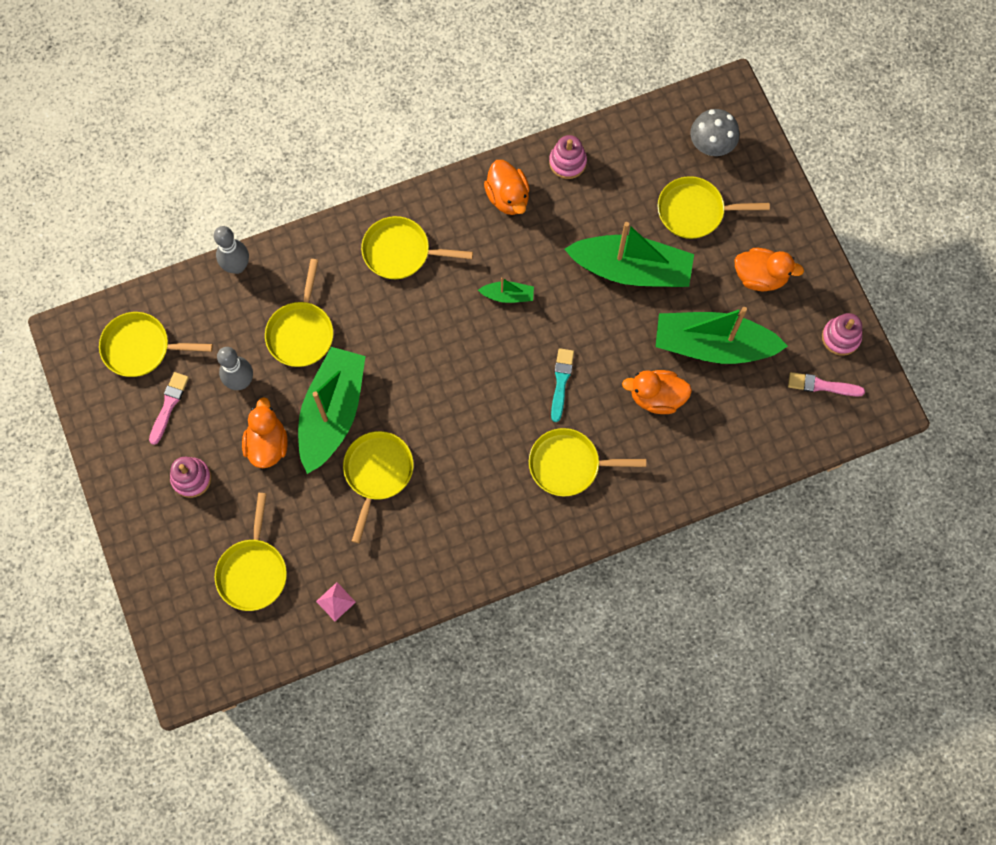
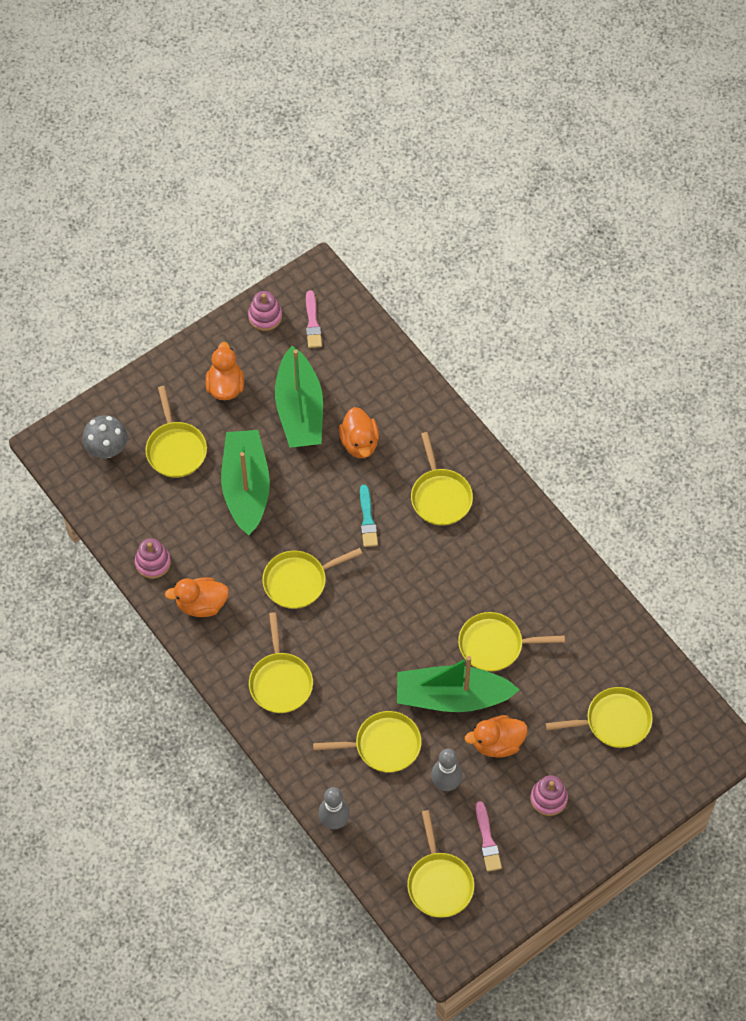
camera: 105 degrees left, 10 degrees down
pink brush [149,372,189,445] -> pink brush turned 105 degrees counterclockwise [476,801,502,872]
pink pyramid [316,582,356,621] -> none
green boat [478,277,534,303] -> yellow pan [262,548,362,609]
orange duck [484,160,530,215] -> orange duck turned 150 degrees counterclockwise [165,577,229,617]
turquoise brush [551,348,574,422] -> turquoise brush turned 90 degrees counterclockwise [360,485,378,547]

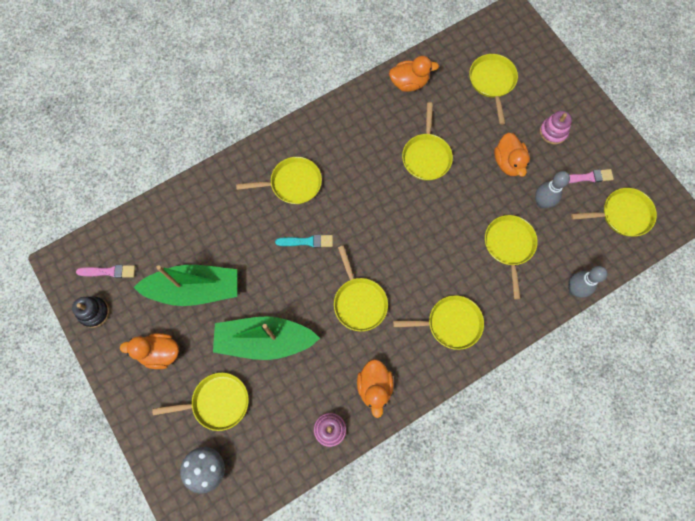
camera: 85 degrees left, 10 degrees up
pink stacking toy [248,291,282,331] -> black stacking toy [72,297,110,328]
orange duck [339,407,379,458] -> orange duck moved to [389,56,439,92]
green boat [397,656,519,712] -> none

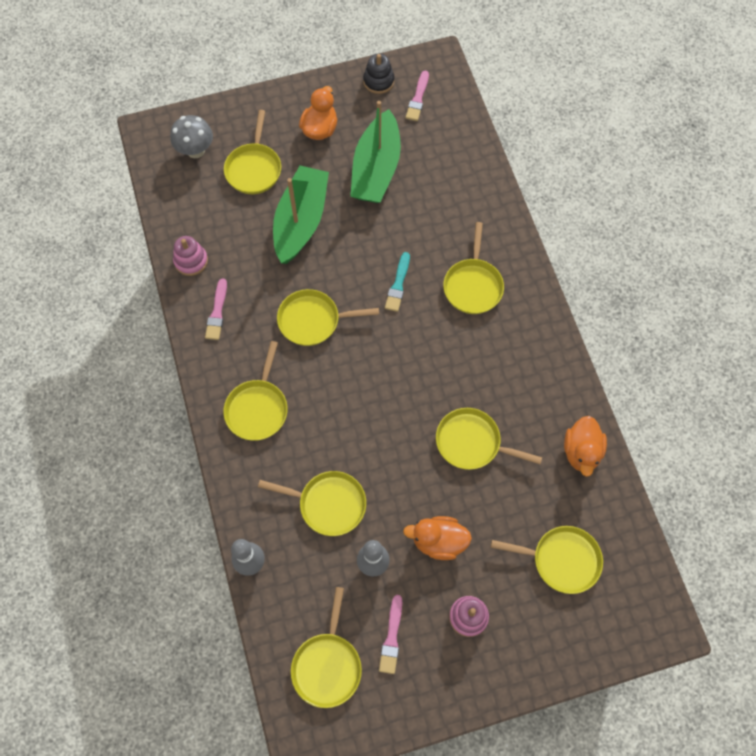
camera: 105 degrees right, 5 degrees down
orange duck [357,359,394,418] -> pink brush [205,278,227,340]

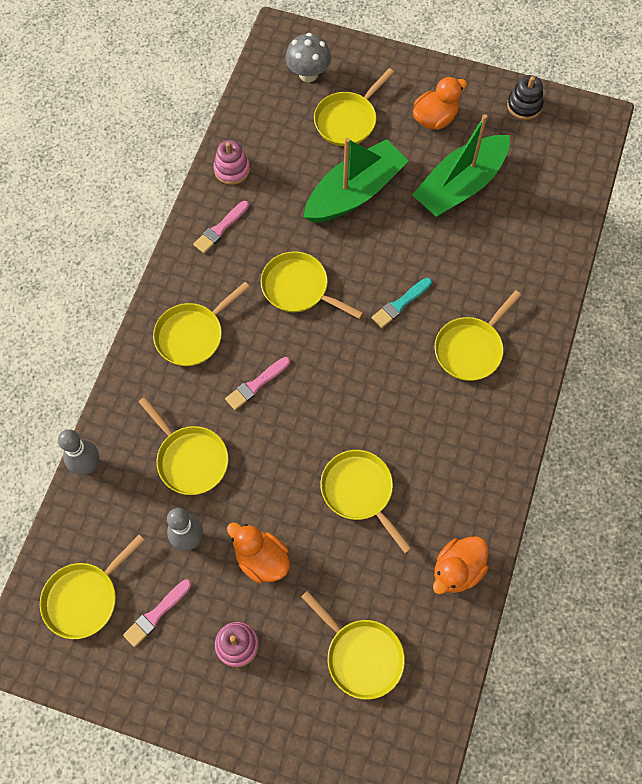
camera: 35 degrees right, 0 degrees up
pink brush [405,71,429,121] -> pink brush moved to [225,357,290,410]

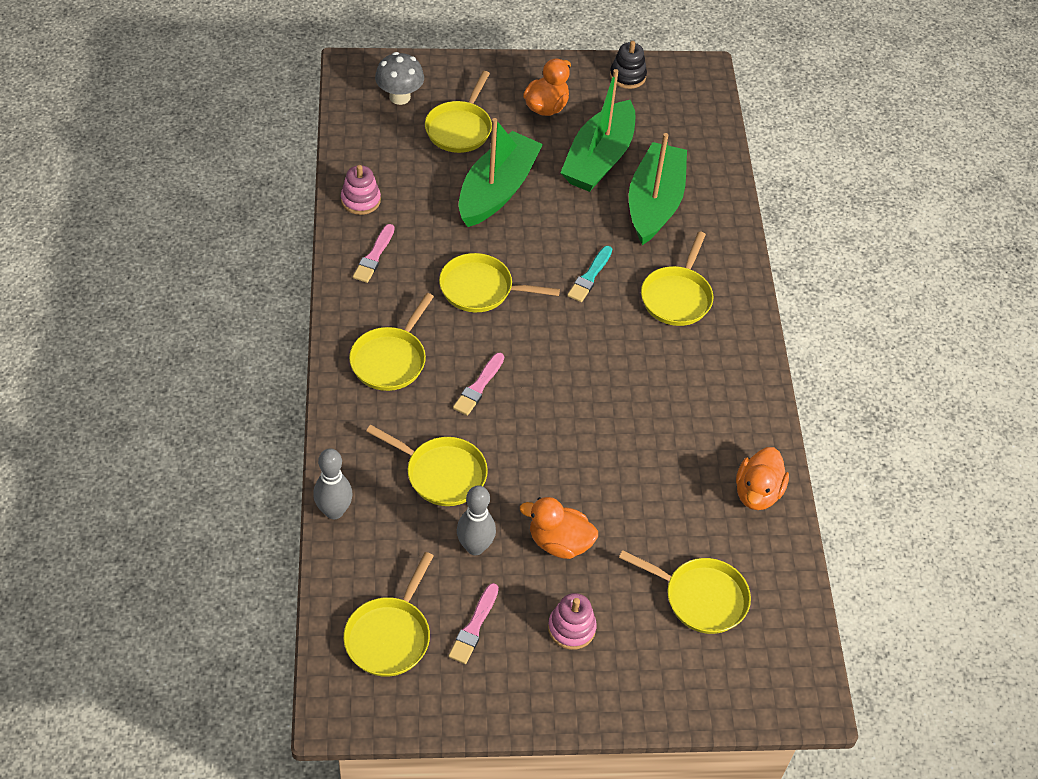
camera: 25 degrees left, 15 degrees down
yellow pan [320,450,412,553] -> none
none -> green boat [629,133,687,245]

